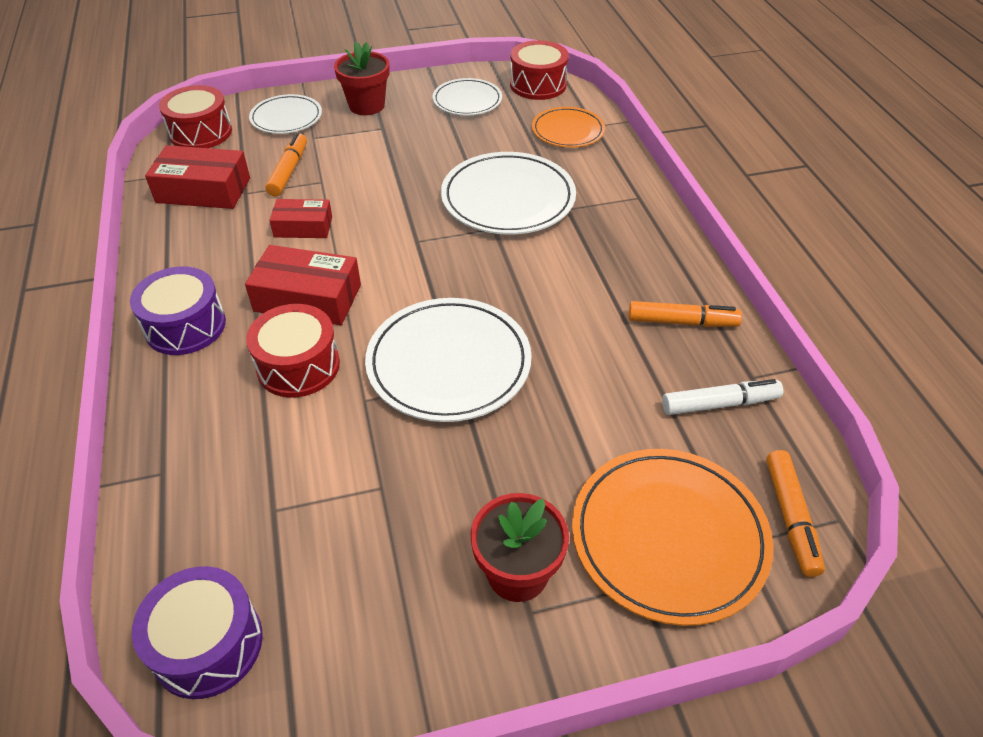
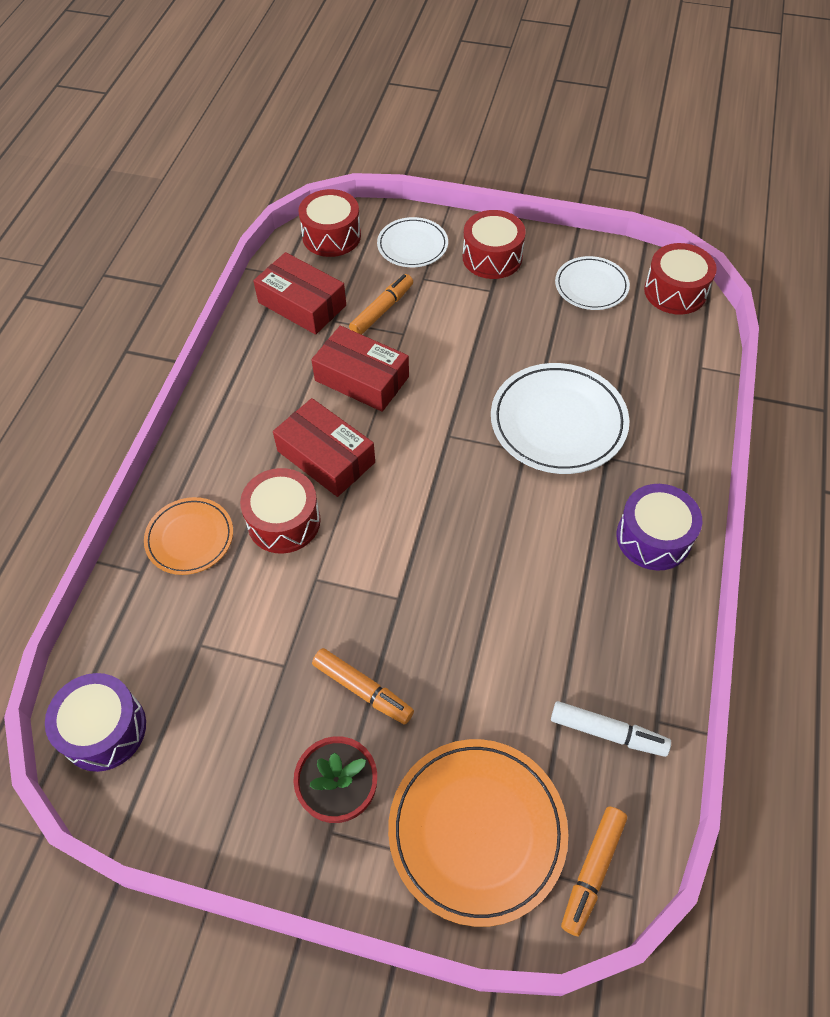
camera: 30 degrees right, 10 degrees up
purple drum [130,266,226,355] -> purple drum moved to [617,484,702,571]
red box [269,199,332,238] -> red box [311,326,409,412], size x1.59
red flower pot [334,42,390,115] -> red drum [463,210,526,279]
white plate [365,298,532,422] -> none
orange plate [532,107,605,148] -> orange plate moved to [144,497,233,575]
orange marker [628,301,742,327] -> orange marker moved to [312,648,414,724]

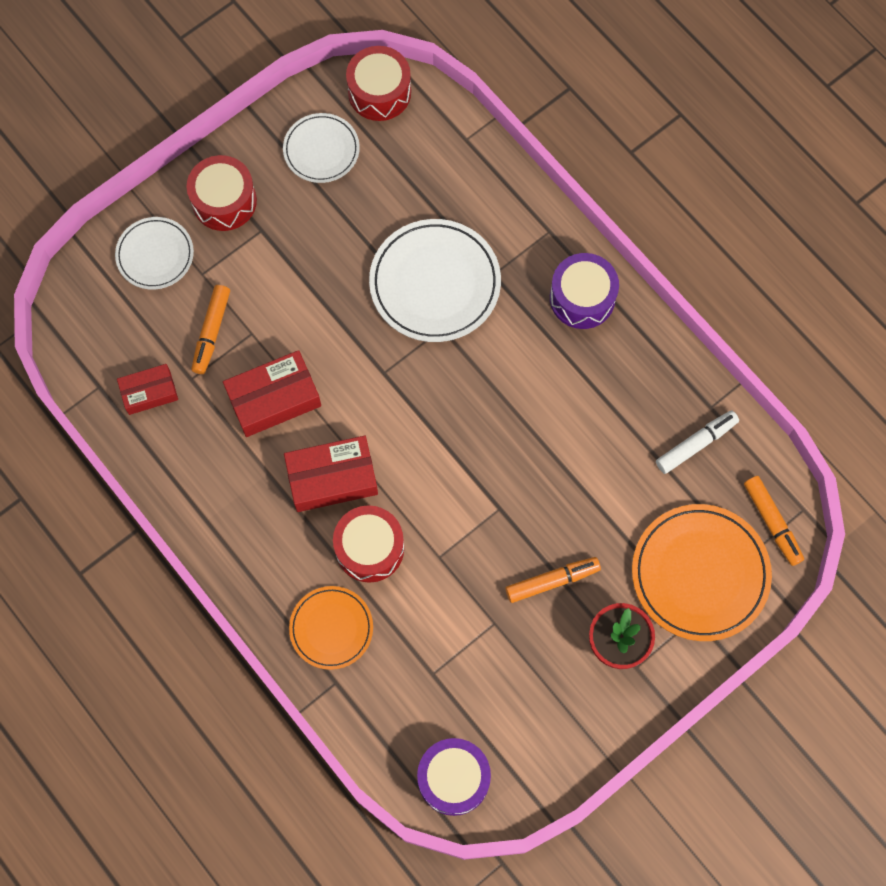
camera: 55 degrees left, 15 degrees up
red box [253,252,346,335] -> red box [117,364,178,415], size x0.63
red drum [298,189,361,257] -> none
orange marker [349,274,413,335] -> orange marker turned 150 degrees counterclockwise [191,285,230,374]

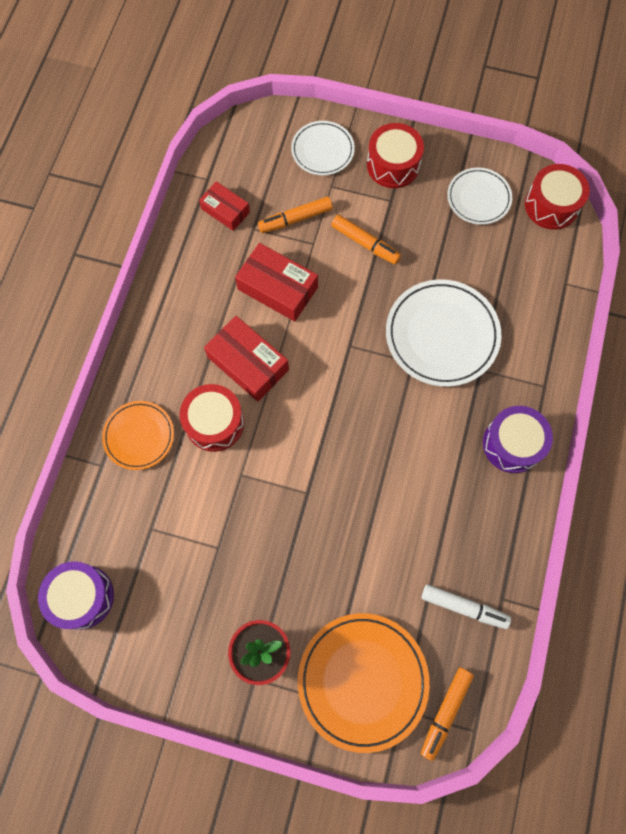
camera: 55 degrees right, 0 degrees up
orange marker [505,557,601,603] -> orange marker moved to [331,215,401,264]

